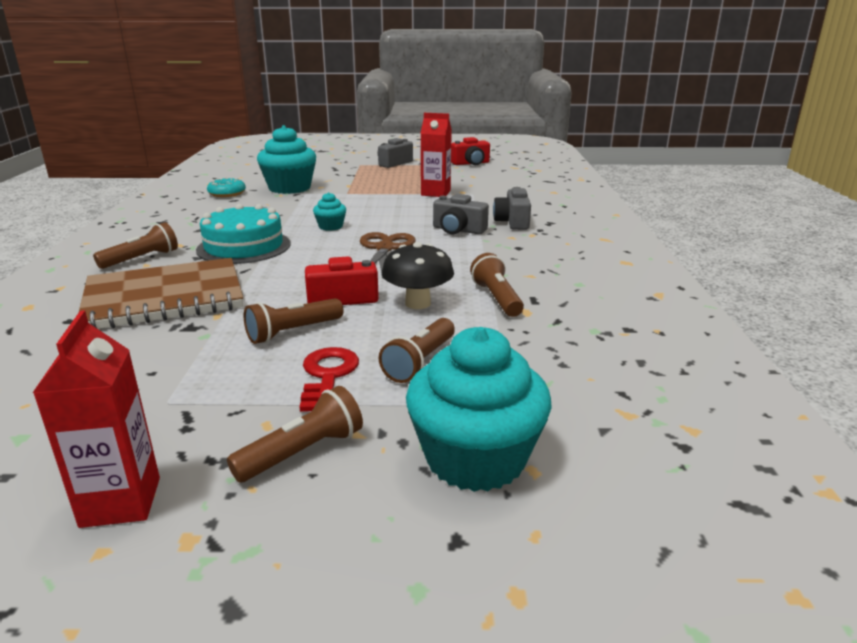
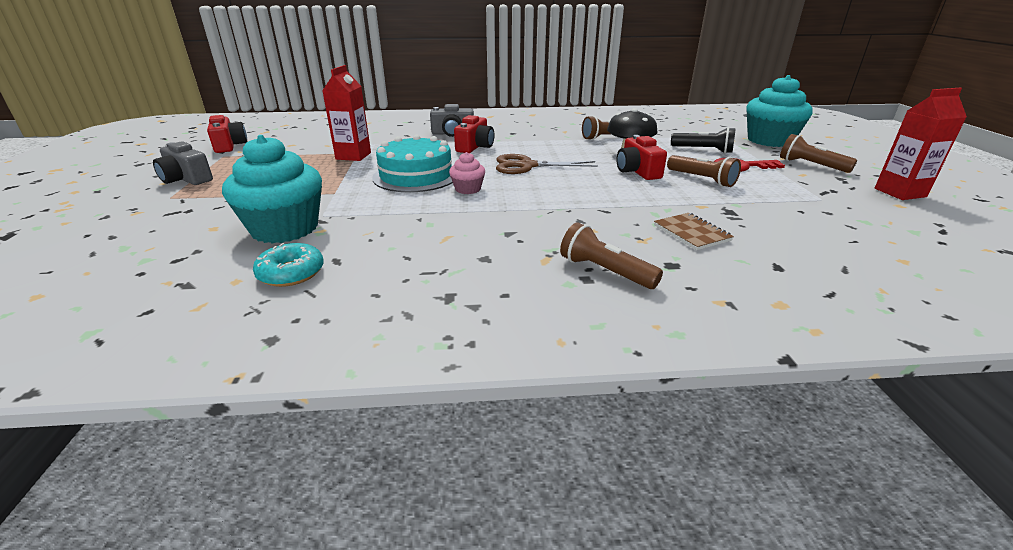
camera: 95 degrees left, 5 degrees up
brown notebook [78,258,243,329] -> brown notebook [654,213,734,250], size x0.42
turquoise cake [196,204,291,264] -> turquoise cake moved to [372,135,453,192]
turquoise cupcake [313,192,346,231] -> pink cupcake [449,152,485,194]
brown flashlight [379,318,455,383] -> black flashlight [671,127,736,153]
grey camera [433,194,489,234] -> red camera [454,115,494,153]

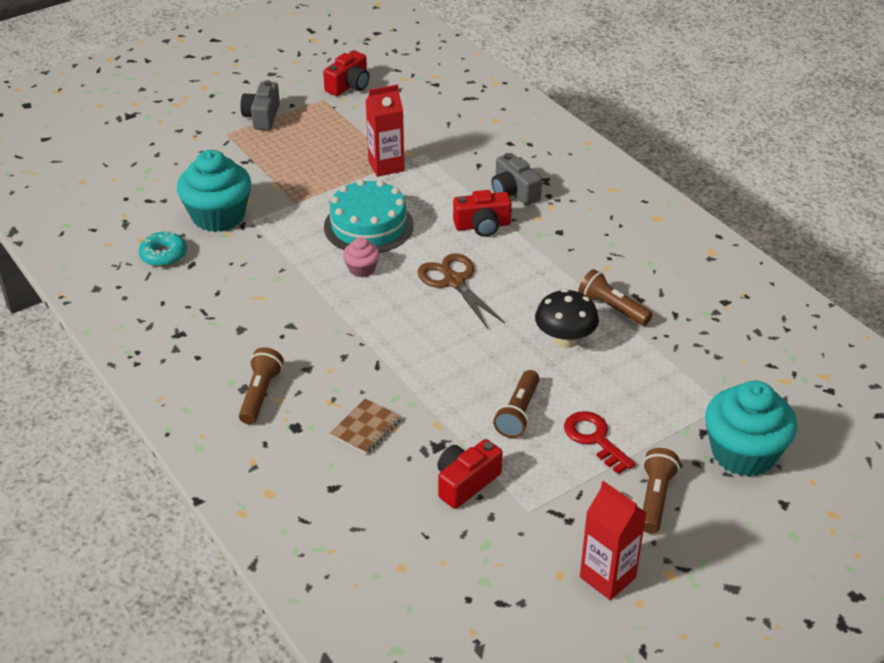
camera: 60 degrees right, 10 degrees up
red camera [616,135,667,180] -> red camera moved to [437,439,503,509]
black flashlight [671,127,736,153] -> none

